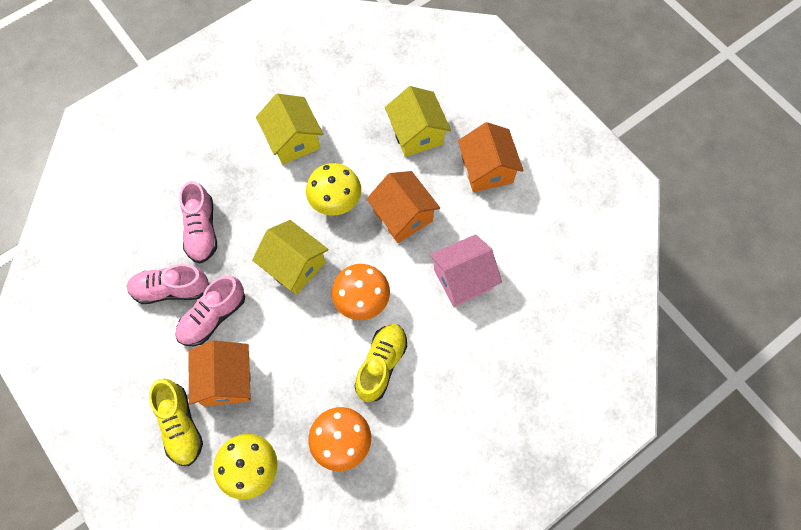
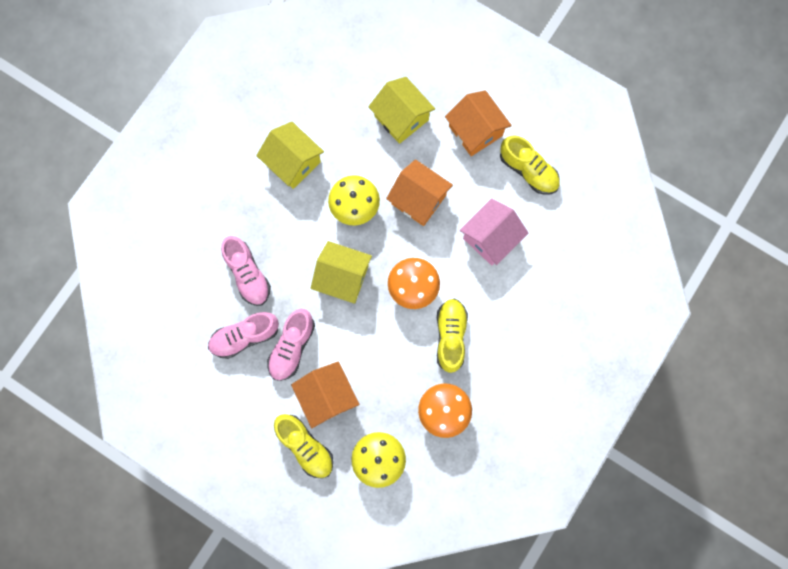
camera: 20 degrees left, 10 degrees up
none -> yellow shoe [500,135,560,195]

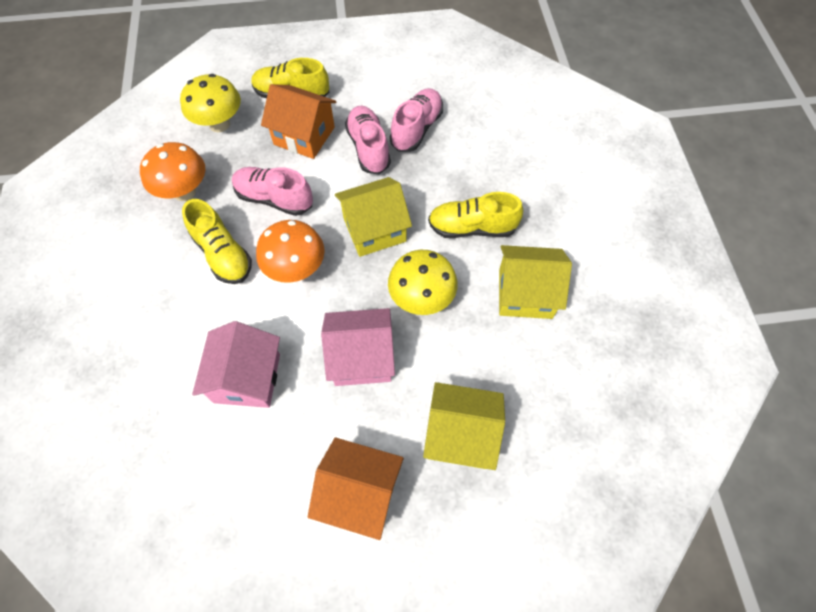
camera: 140 degrees right, 15 degrees down
pink shoe [221,236,271,306] -> pink shoe moved to [232,167,313,216]
orange house [386,159,453,226] -> pink house [321,308,395,386]
yellow shoe [500,135,560,195] -> yellow shoe moved to [428,192,523,238]

